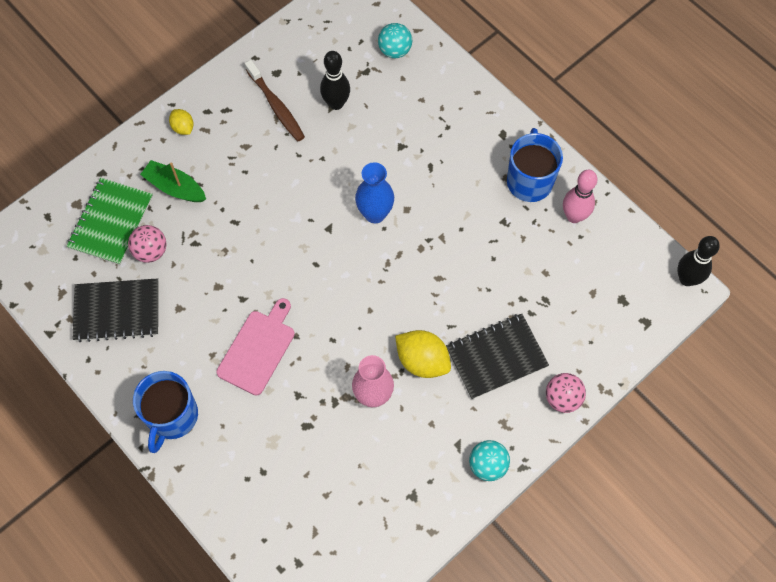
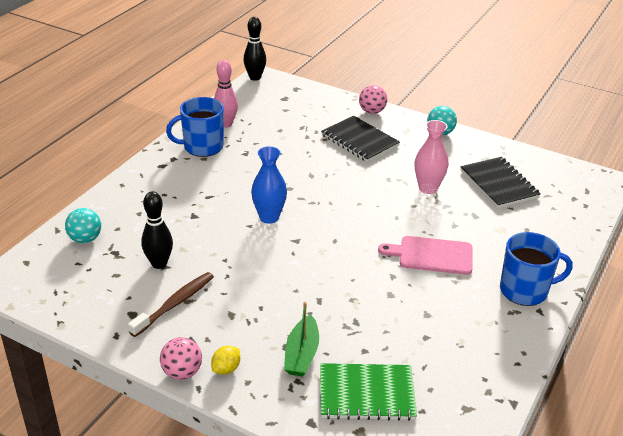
camera: 110 degrees left, 30 degrees down
black notebook [73,278,159,342] -> black notebook moved to [460,157,541,208]
pink ball [128,225,166,263] -> pink ball moved to [160,337,202,380]
yellow lemon [395,330,451,378] -> none

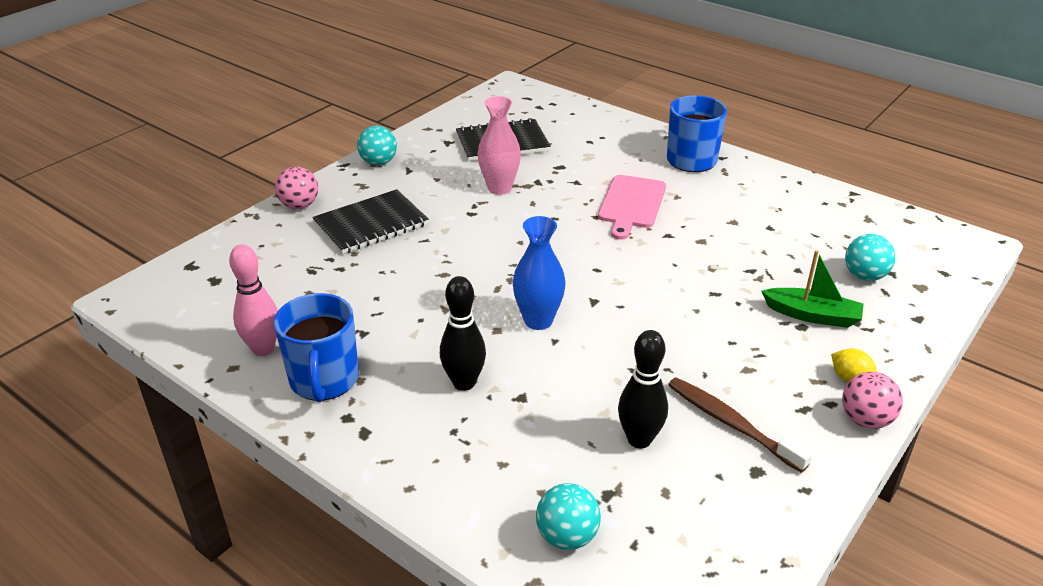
camera: 80 degrees left, 0 degrees up
black bowling pin [244,17,266,81] -> black bowling pin moved to [440,276,486,391]
green notebook [320,363,417,421] -> turquoise ball [845,234,895,281]

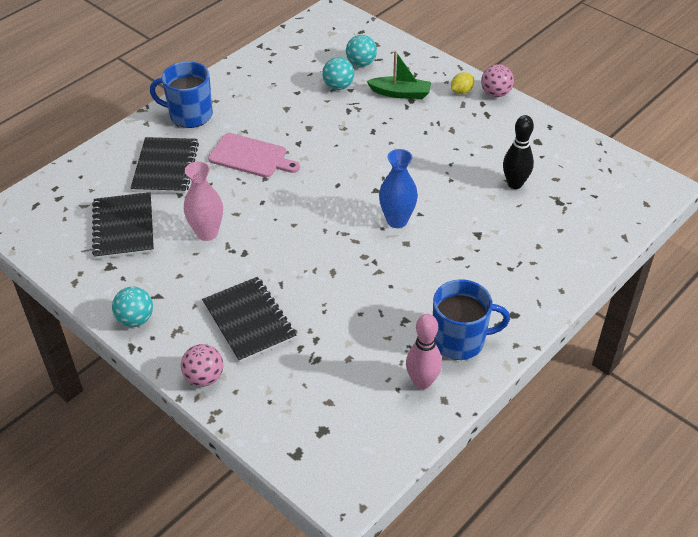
camera: 85 degrees left, 10 degrees up
black bowling pin [440,276,486,391] -> none
turquoise ball [536,483,601,550] -> turquoise ball moved to [322,57,354,90]
brown toothbrush [668,377,812,473] -> none
green boat [762,250,864,328] -> green boat turned 75 degrees clockwise [366,51,431,99]
none -> black notebook [130,137,199,194]

